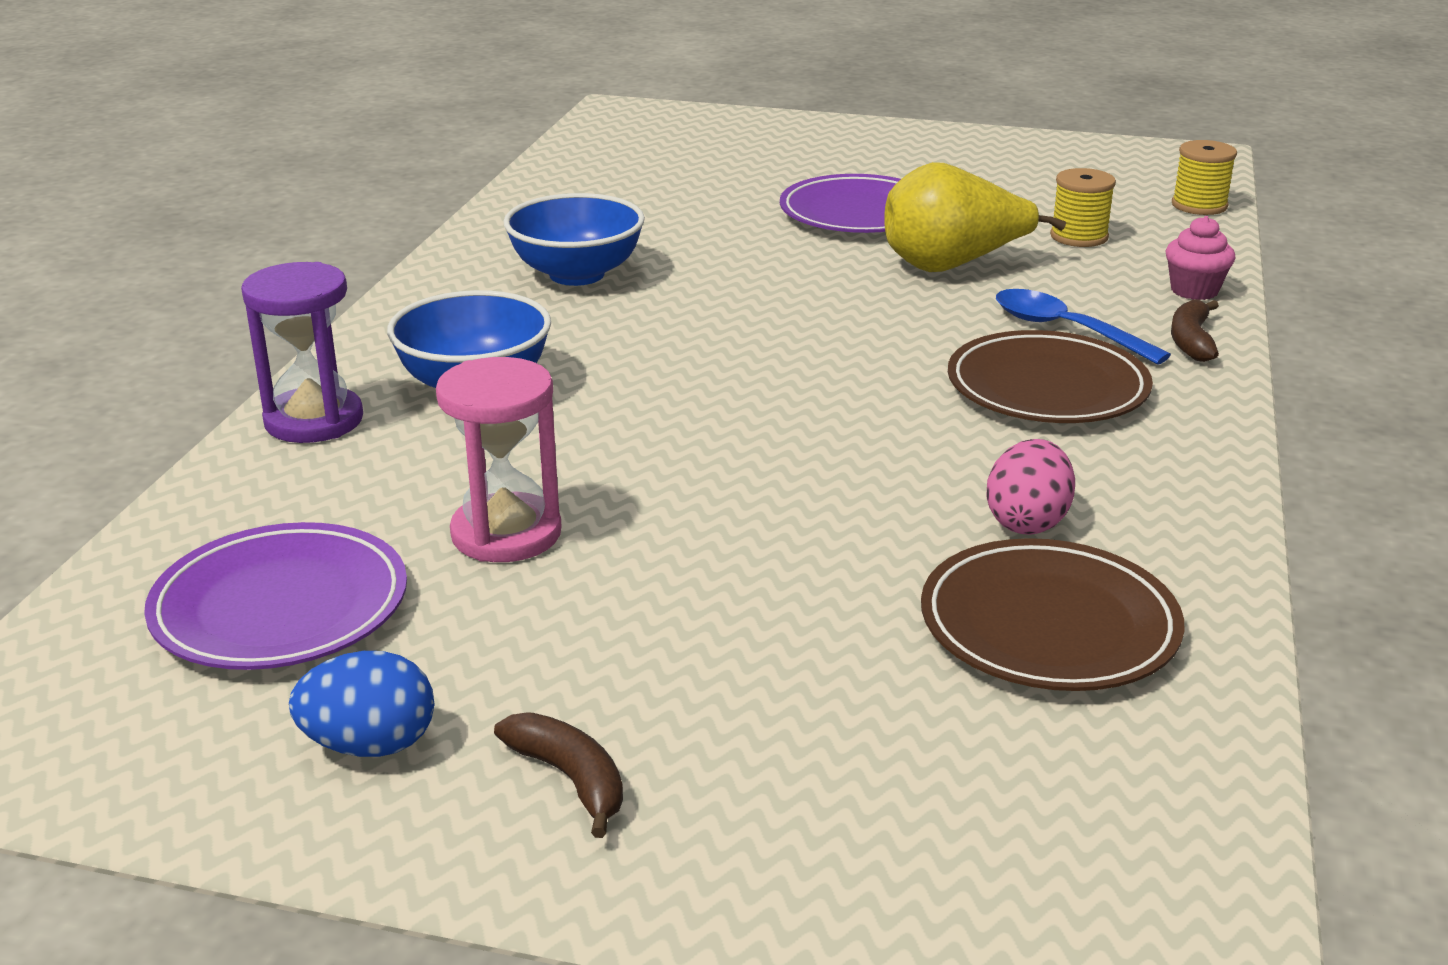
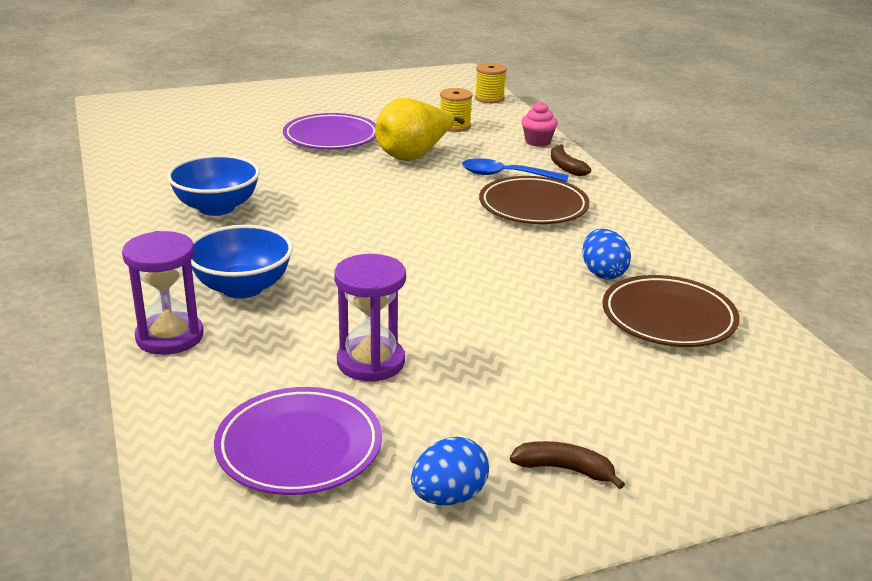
camera: 35 degrees left, 0 degrees up
pink hourglass [436,357,562,562] -> purple hourglass [334,254,406,382]
pink egg [987,439,1075,535] -> blue egg [582,229,631,279]

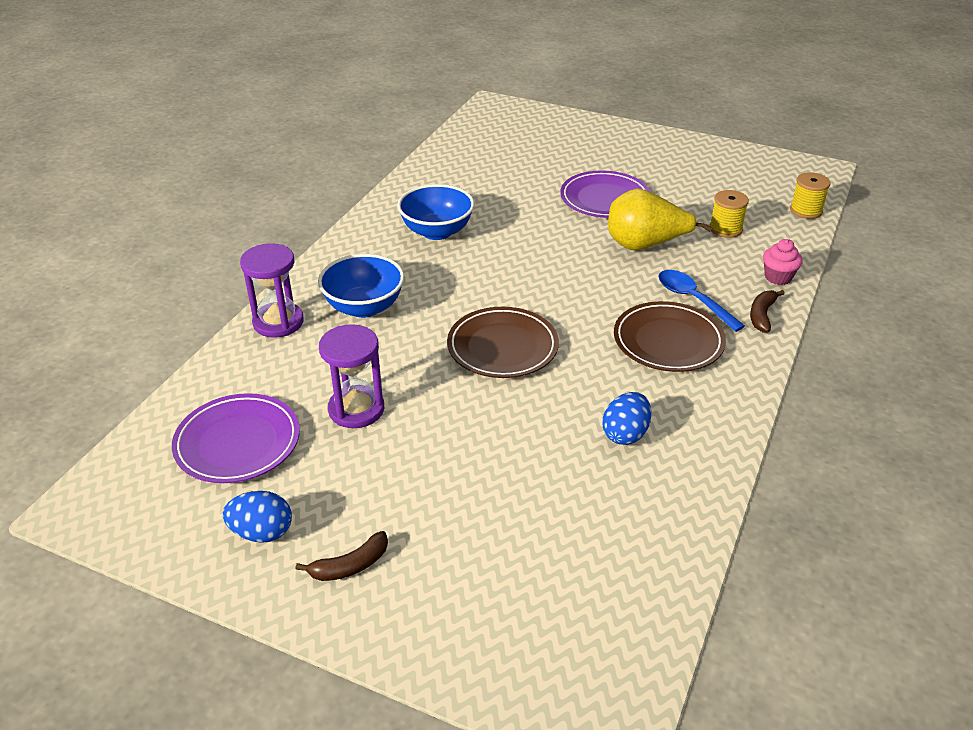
camera: 45 degrees right, 10 degrees up
brown banana [510,441,625,489] -> brown banana turned 90 degrees clockwise [295,531,388,581]
brown plate [602,275,739,347] -> brown plate moved to [447,307,559,378]

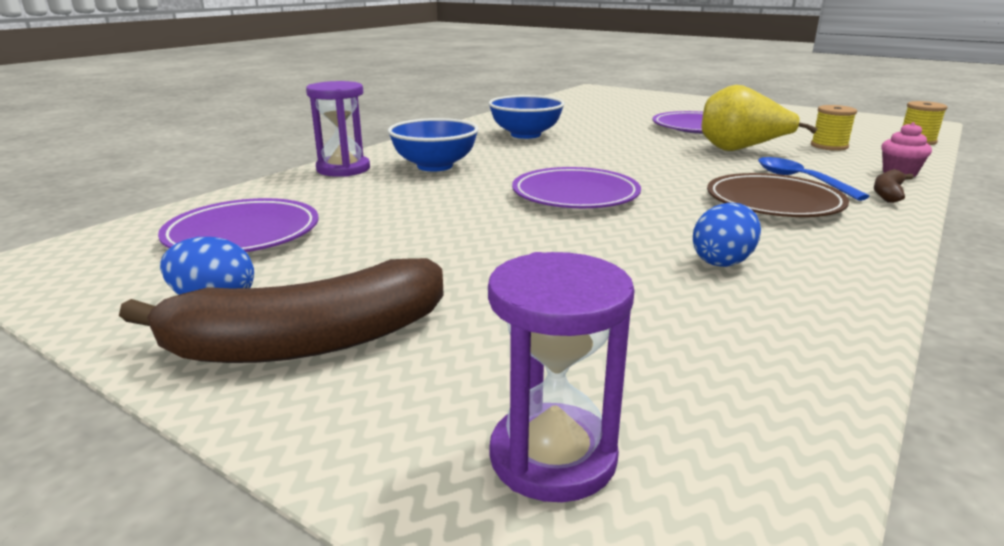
camera: 10 degrees right, 15 degrees down
brown banana [295,531,388,581] -> brown banana [119,258,444,363], size x2.26
purple hourglass [319,324,384,428] -> purple hourglass moved to [488,252,635,502]
brown plate [447,307,559,378] -> purple plate [512,167,641,208]

